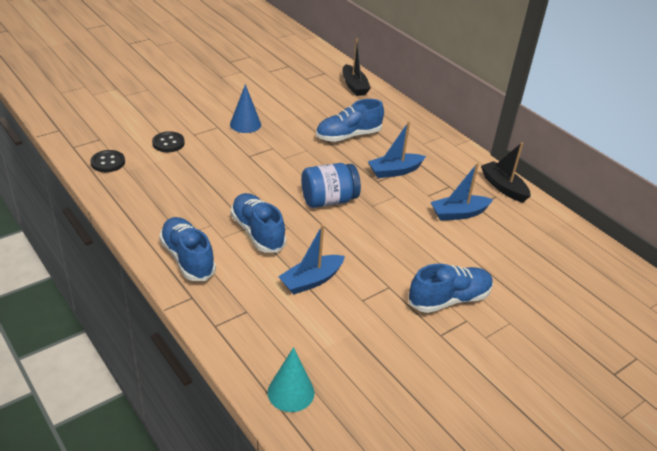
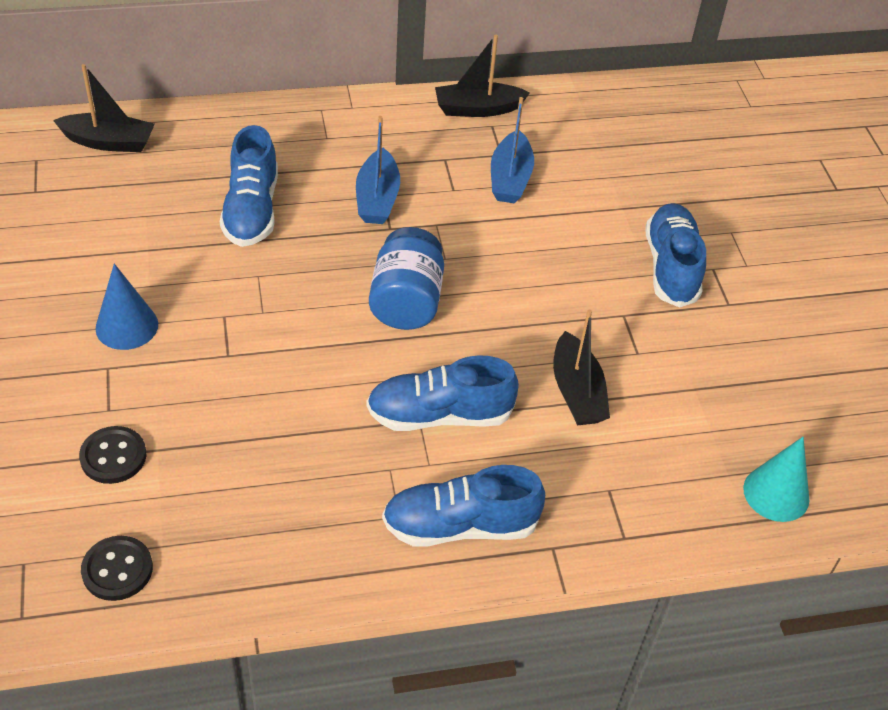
camera: 65 degrees left, 10 degrees up
blue boat [278,225,345,295] -> black boat [553,310,610,426]

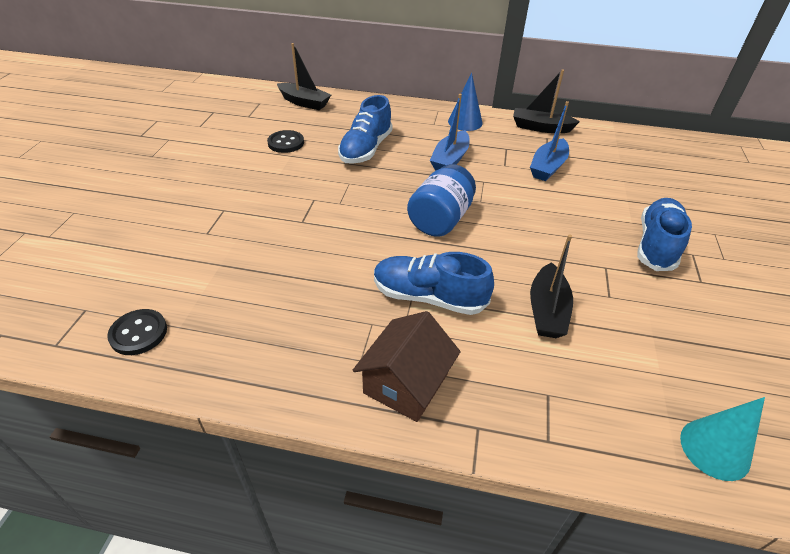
camera: 25 degrees right, 5 degrees down
black button [79,426,146,484] -> black button moved to [267,130,304,153]
blue cone [95,264,158,350] -> blue cone moved to [448,73,483,131]
blue shoe [382,465,545,546] -> brown house [353,311,461,422]

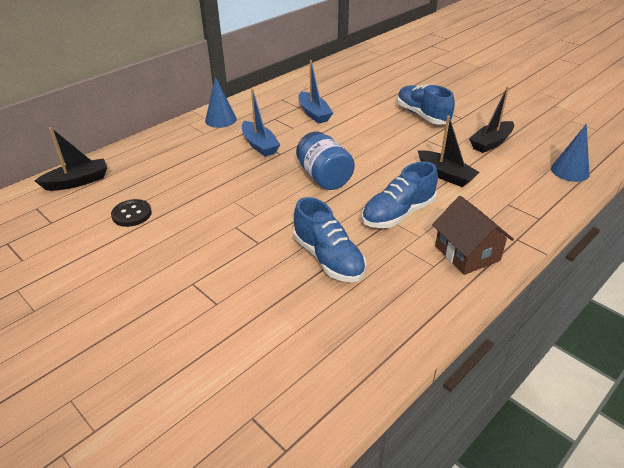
camera: 55 degrees left, 5 degrees down
black button [107,309,167,355] -> none
blue shoe [338,95,393,164] -> blue shoe moved to [293,197,366,282]
black boat [513,69,580,133] -> black boat moved to [469,86,514,153]
turquoise cone [680,397,765,481] -> blue cone [551,124,590,182]

